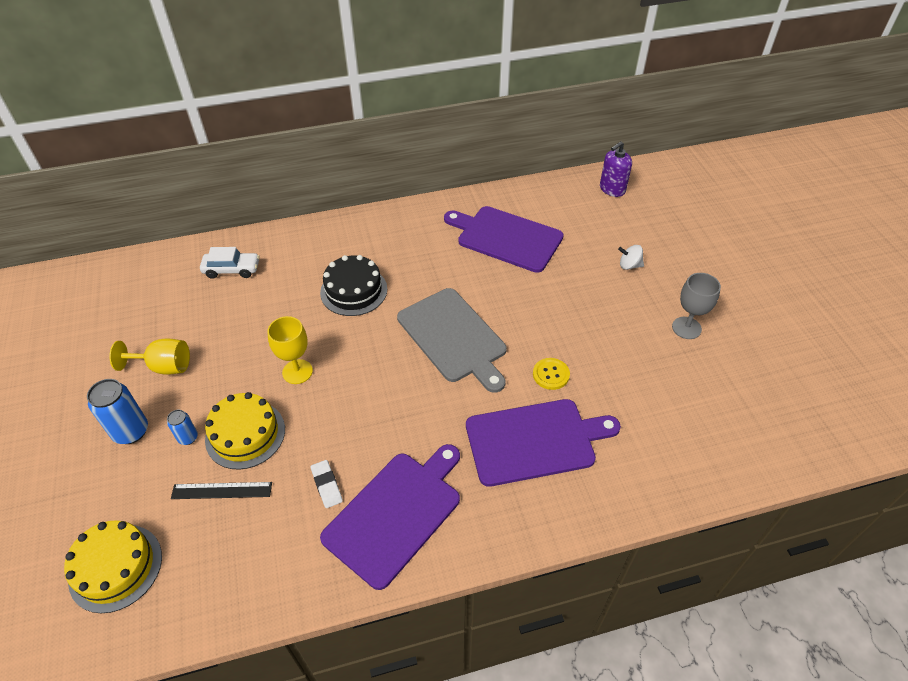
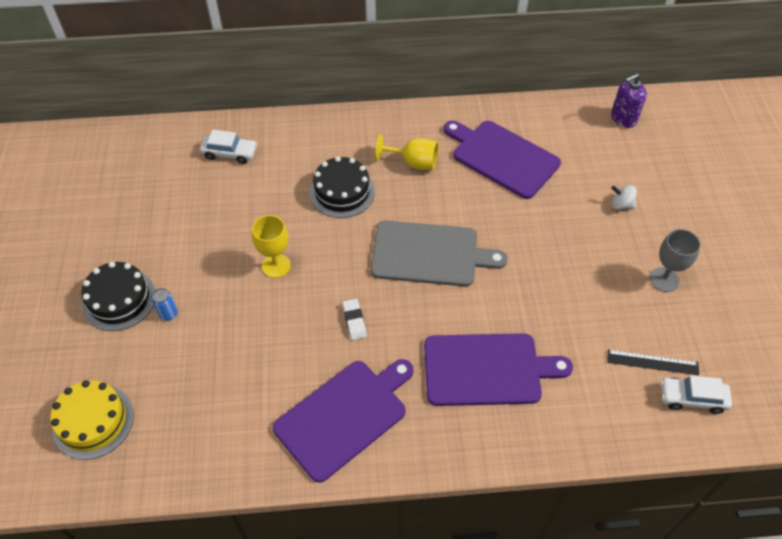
camera: 10 degrees right, 5 degrees up
blue can [87,379,148,444] -> black cake [81,261,155,331]
yellow goblet [109,339,190,375] -> yellow goblet moved to [375,134,438,170]
black ruler [171,482,272,499] -> black ruler moved to [608,350,699,375]
yellow cake [205,392,285,470] -> none
white eraser [311,460,343,508] -> white eraser moved to [342,299,367,340]
grey cutting board [397,288,507,393] -> grey cutting board turned 60 degrees counterclockwise [371,221,508,287]
yellow button [533,358,570,390] -> none
none -> white car [660,376,732,414]

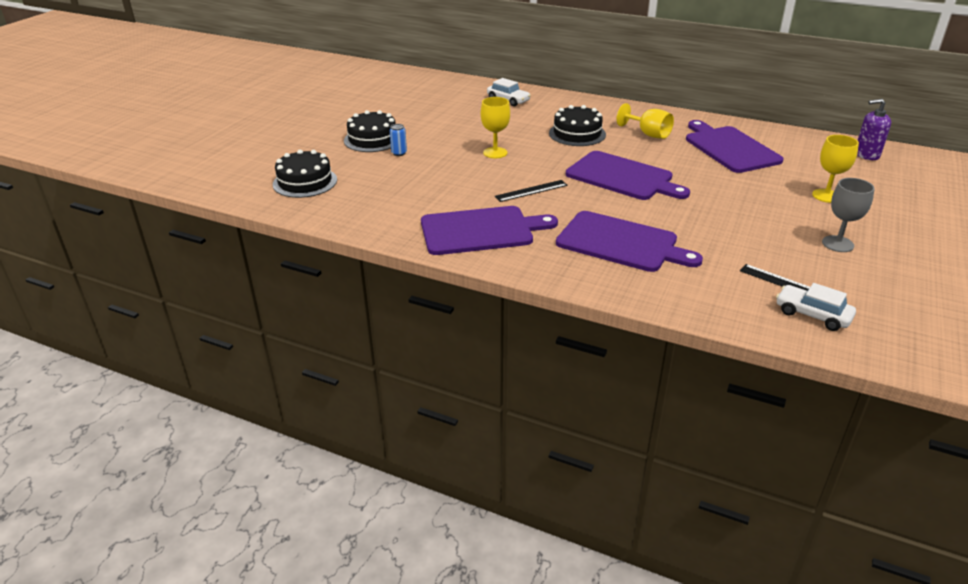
camera: 30 degrees right, 20 degrees down
yellow cake [50,380,134,460] -> black cake [273,150,337,198]
white eraser [342,299,367,340] -> black ruler [494,180,568,202]
grey cutting board [371,221,508,287] -> purple cutting board [566,151,690,200]
white spinning top [611,185,637,210] -> yellow goblet [812,135,859,203]

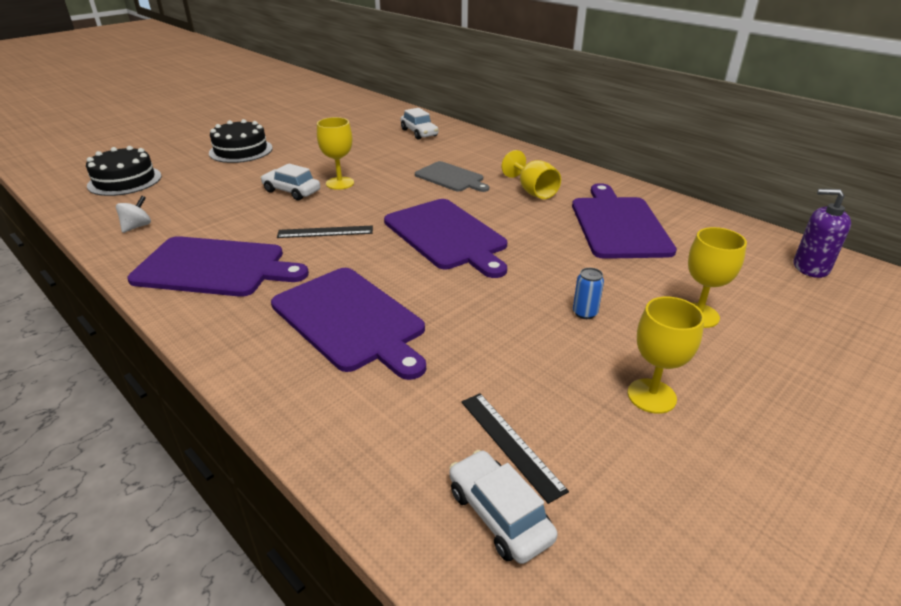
camera: 20 degrees right, 0 degrees up
blue can [390,124,407,156] -> blue can moved to [573,268,604,319]
black cake [549,105,606,146] -> grey cutting board [415,161,489,192]
grey goblet [822,178,875,252] -> yellow goblet [628,297,704,414]
none -> white spinning top [116,196,151,233]
none -> white car [261,163,320,200]

